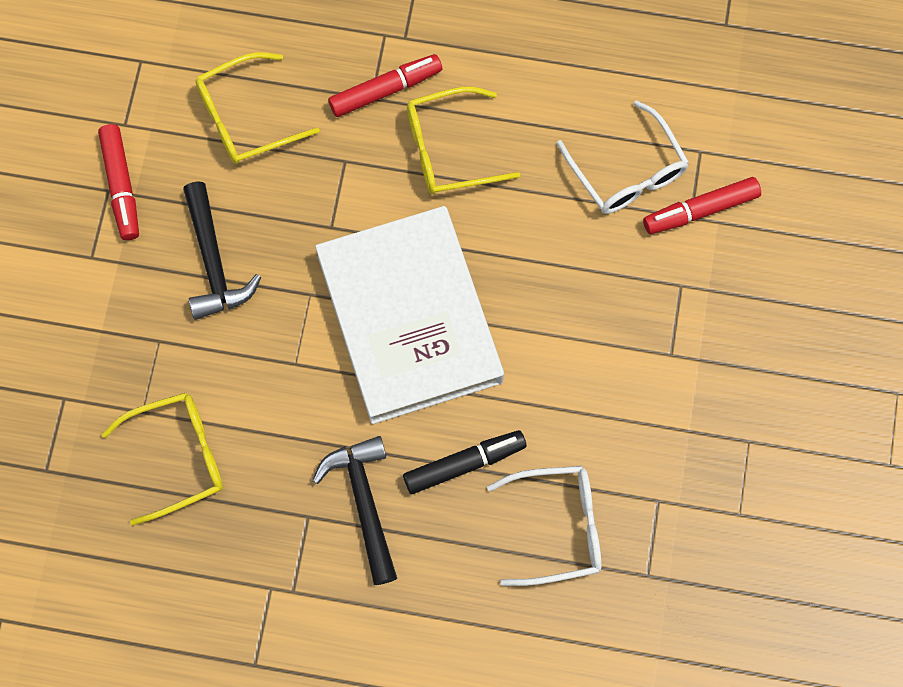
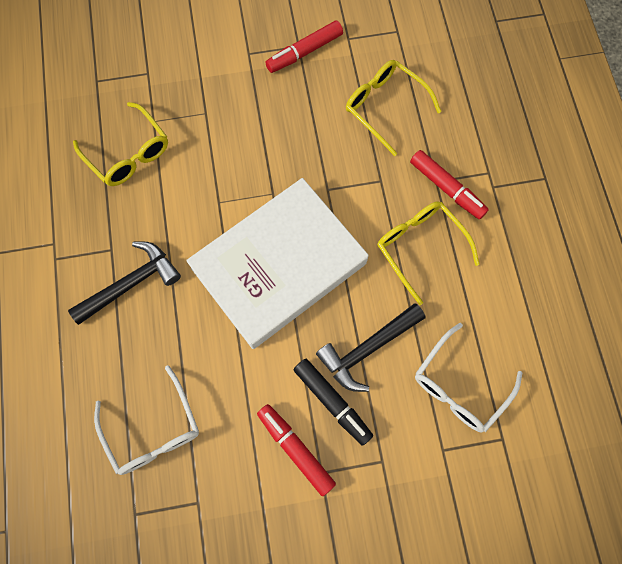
camera: 70 degrees right, 0 degrees up
black hammer [183,182,261,320] -> black hammer moved to [316,303,425,392]
black marker [403,430,527,494] -> black marker moved to [294,359,373,446]
red marker [643,177,761,234] -> red marker moved to [257,404,336,496]

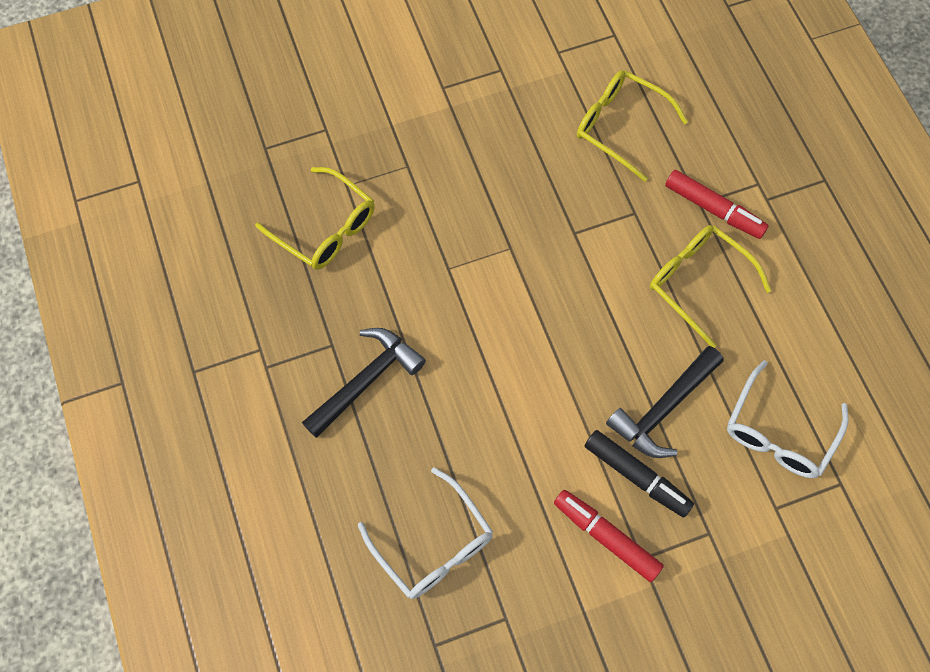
camera: 10 degrees left, 5 degrees down
white book [186,178,368,349] -> none
red marker [265,20,343,73] -> none

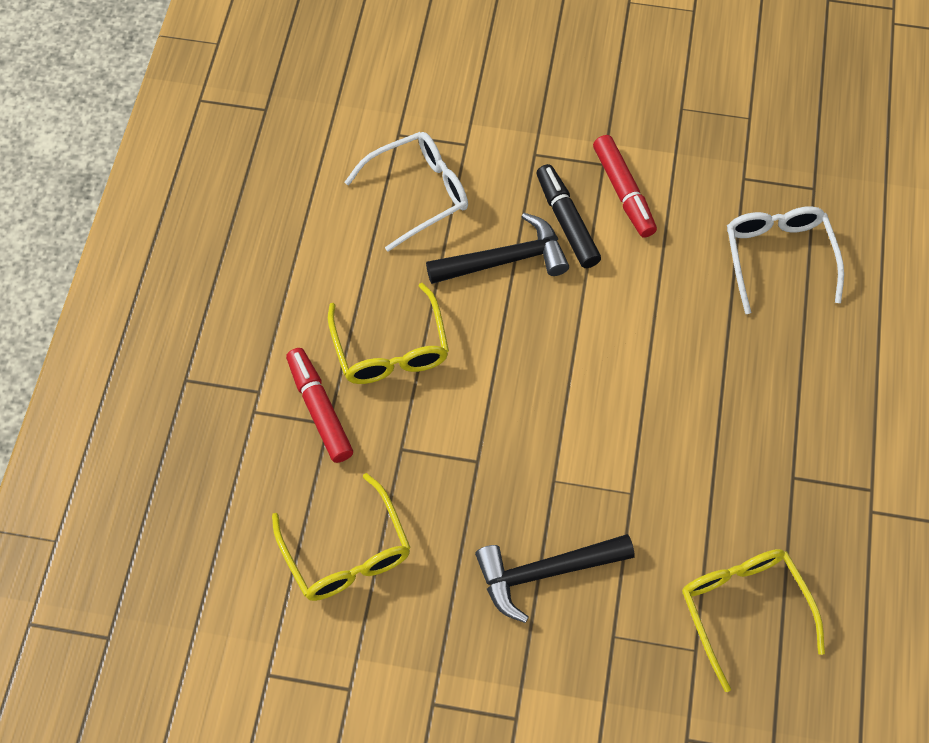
camera: 150 degrees left, 5 degrees down
black hammer [302,328,426,438] -> black hammer moved to [475,534,635,623]

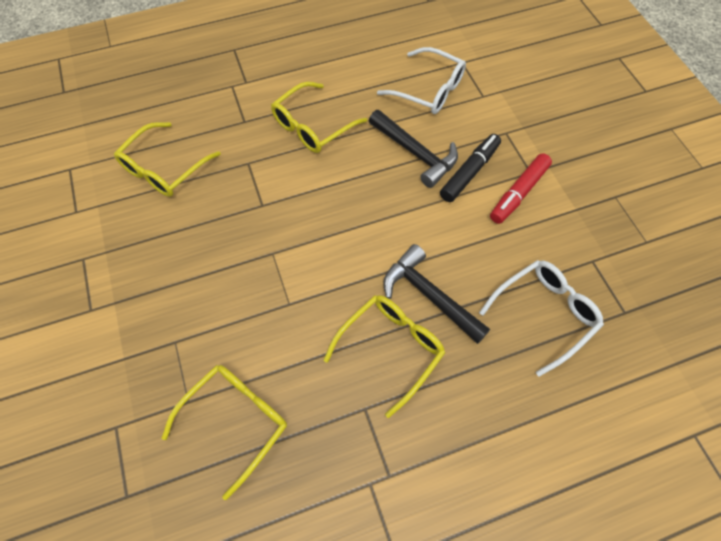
camera: 60 degrees right, 0 degrees up
red marker [286,348,353,463] -> none
black hammer [475,534,635,623] -> black hammer moved to [383,244,490,344]
none -> yellow glasses [323,295,445,418]

